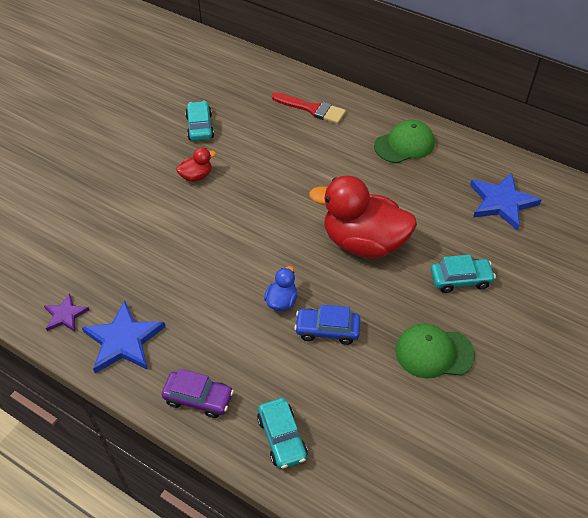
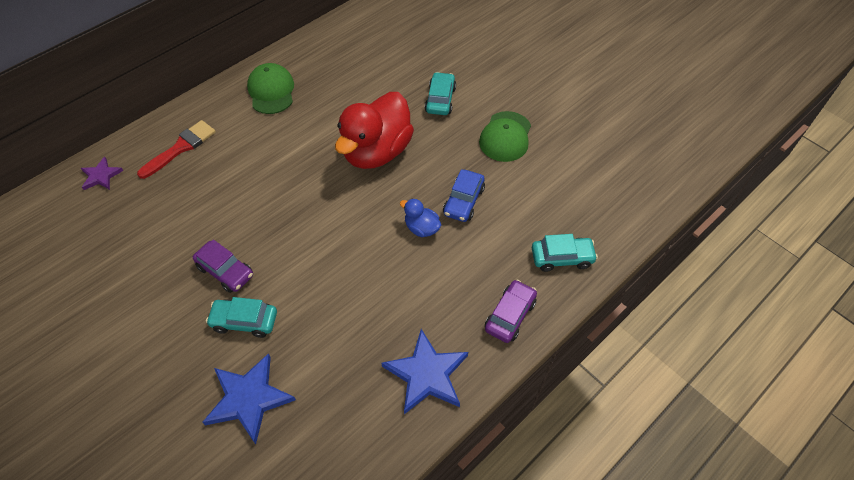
camera: 75 degrees left, 5 degrees up
purple star [44,293,89,332] -> purple star moved to [81,157,123,190]
red duck [176,148,216,182] -> purple car [193,240,253,293]
turquoise car [185,101,214,141] -> turquoise car moved to [206,297,277,338]
blue star [470,173,542,231] -> blue star moved to [202,353,296,444]

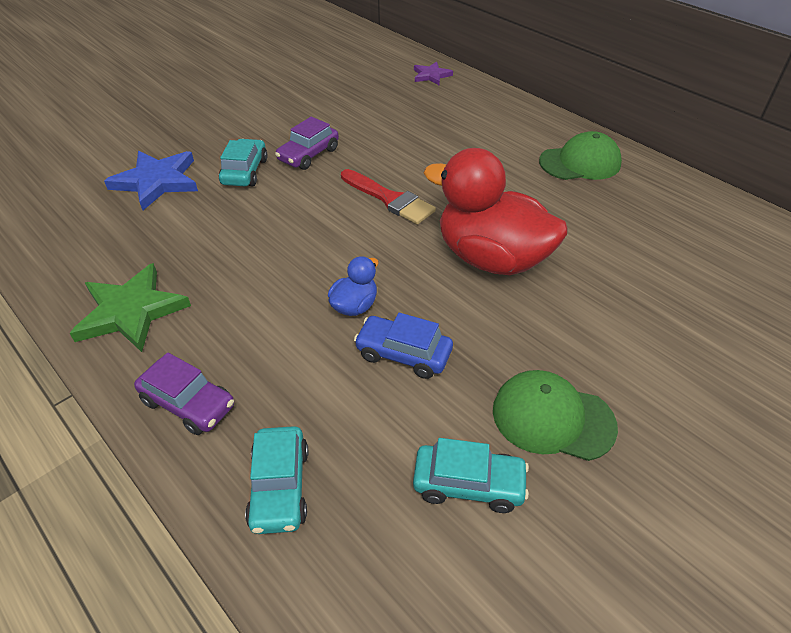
camera: 90 degrees right, 10 degrees down
red brush [137,120,216,179] -> red brush moved to [341,169,436,224]
blue star [381,329,468,414] -> green star [70,263,191,352]
turquoise car [425,72,456,115] -> turquoise car moved to [413,438,529,513]

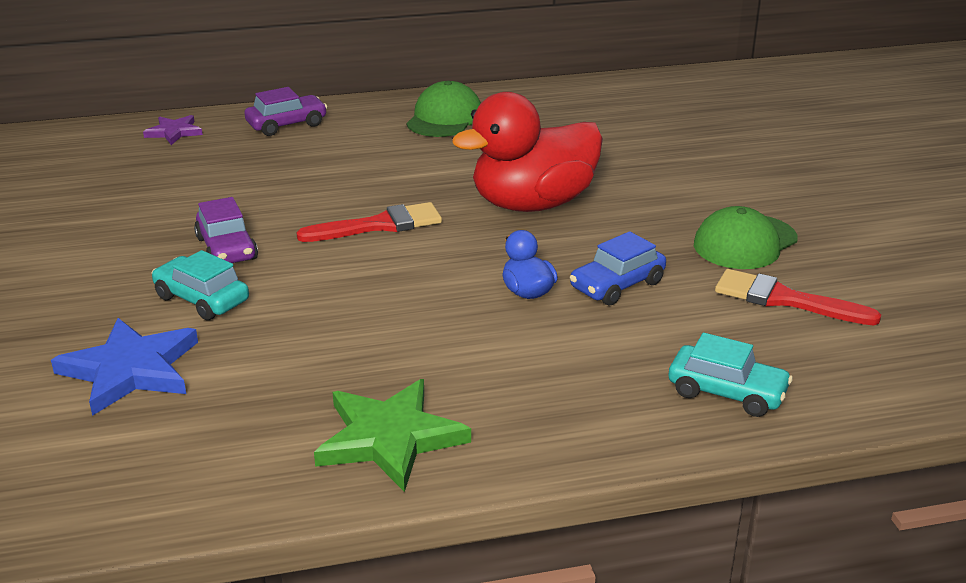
camera: 60 degrees left, 15 degrees down
purple car [134,353,234,435] -> purple car moved to [245,87,327,136]
turquoise car [413,438,529,513] -> red brush [715,269,881,325]

